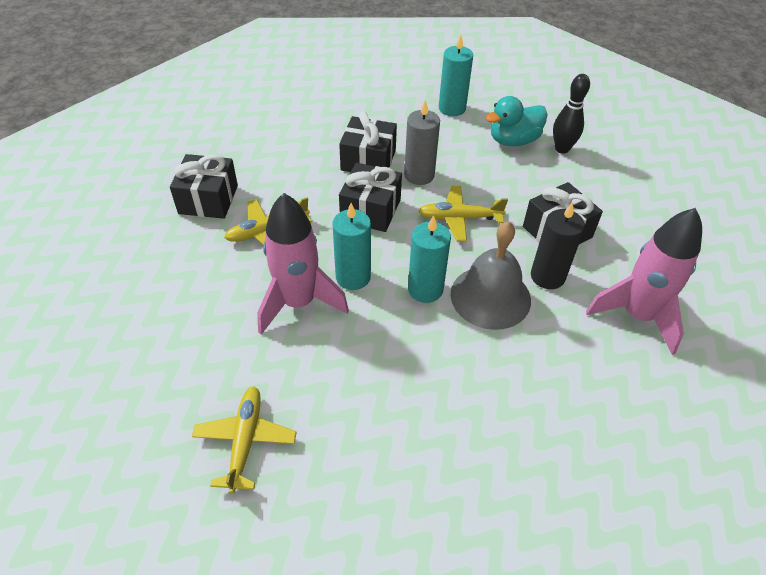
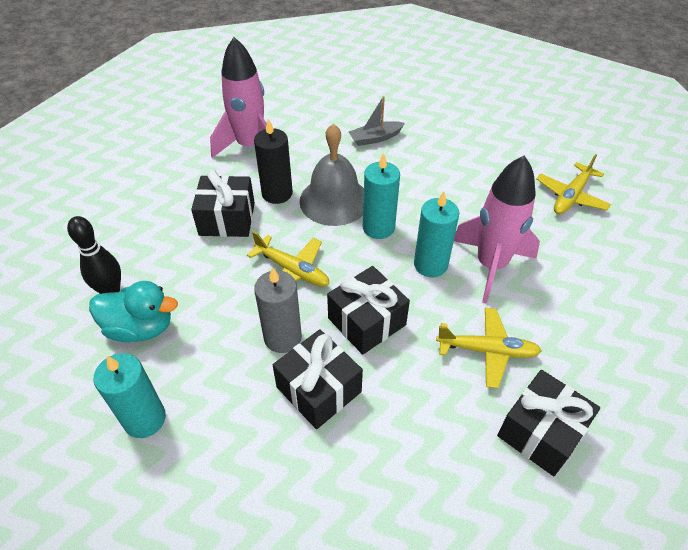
camera: 145 degrees left, 0 degrees up
none -> grey boat [349,96,405,146]

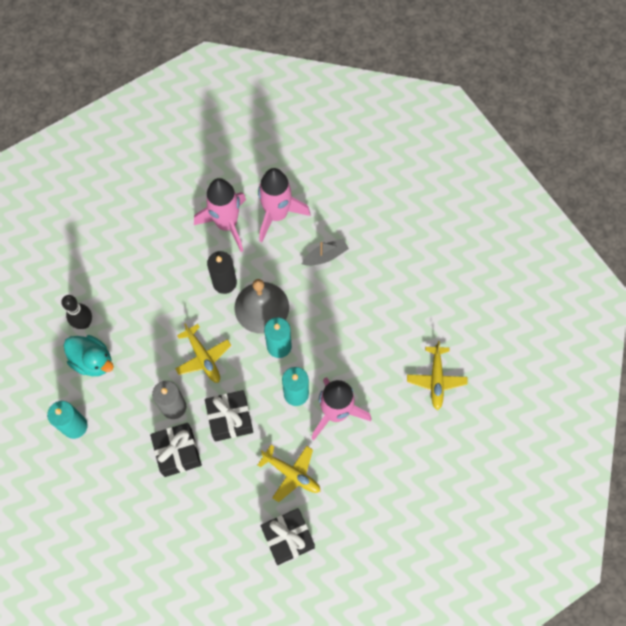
camera: 25 degrees right, 20 degrees up
black gift [191,170,255,237] -> none
grey boat [349,96,405,146] -> grey boat turned 150 degrees clockwise [302,238,349,266]
yellow plane [536,154,611,214] -> yellow plane turned 60 degrees counterclockwise [407,341,468,410]
none -> pink rocket [258,168,310,242]

